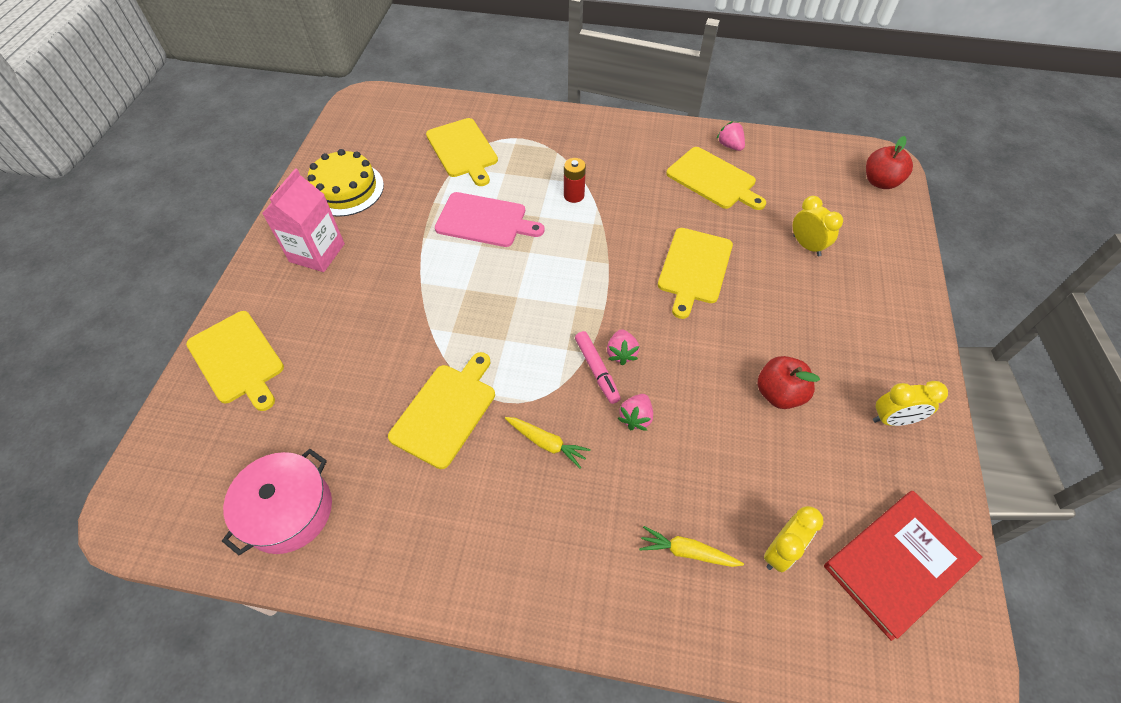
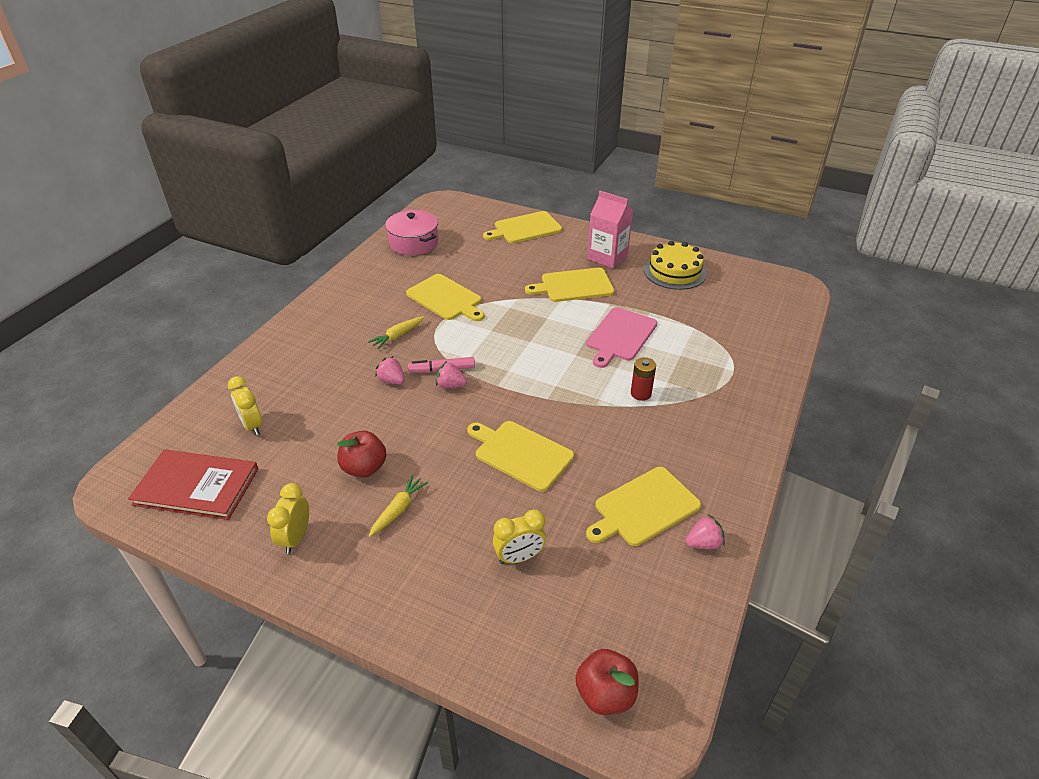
camera: 105 degrees right, 15 degrees down
yellow cutting board [426,118,498,186] -> yellow cutting board moved to [525,268,615,302]
yellow carrot [639,526,744,567] -> yellow carrot moved to [369,475,428,537]
red book [824,491,982,641] -> red book turned 60 degrees counterclockwise [128,449,258,520]

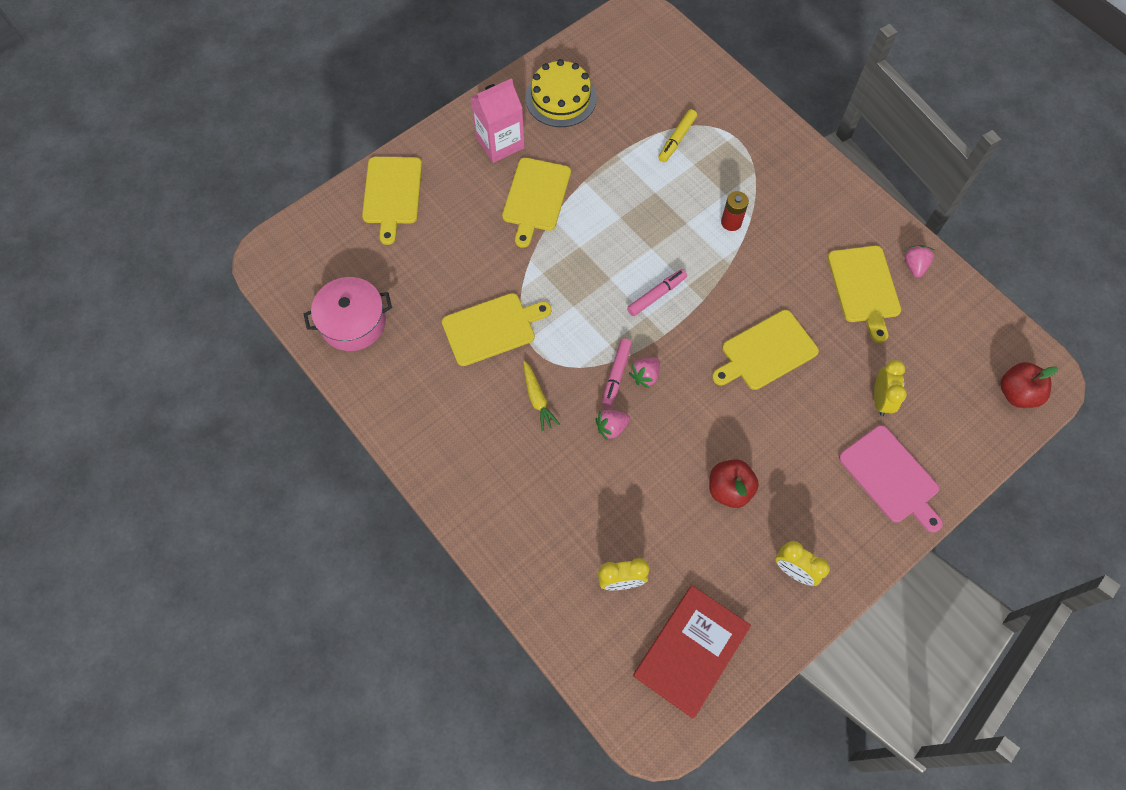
camera: 65 degrees left, 25 degrees up
yellow carrot [369,475,428,537] -> none
pink cutting board [586,307,657,368] -> pink cutting board moved to [839,425,943,532]
none -> pink marker [627,269,687,316]
none -> yellow marker [658,109,697,162]

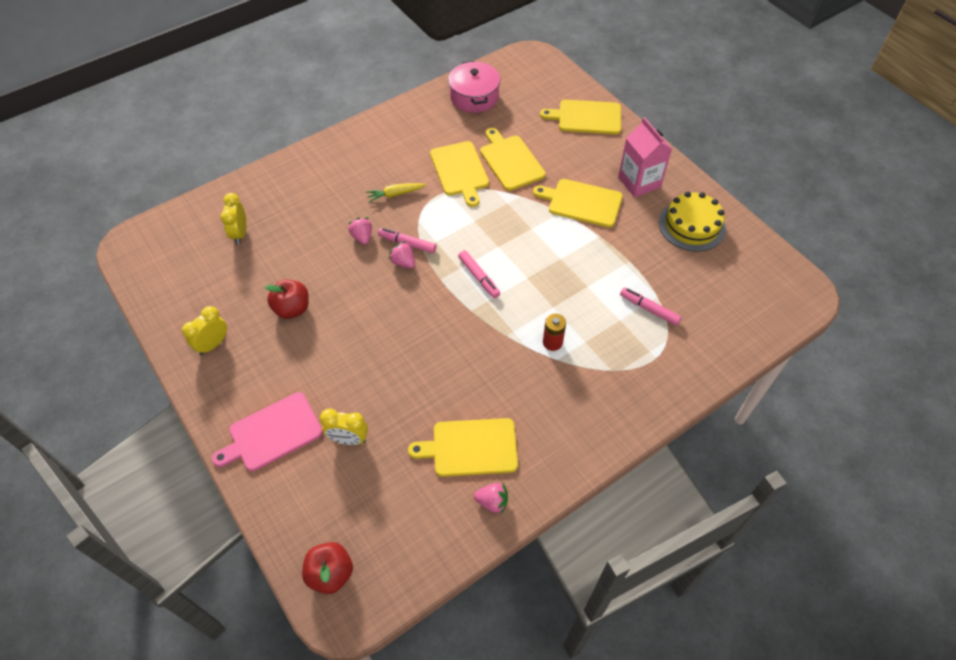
camera: 95 degrees right, 10 degrees down
red book [633,585,751,719] -> none
yellow marker [658,109,697,162] -> pink marker [620,287,682,326]
yellow cutting board [712,310,819,390] -> yellow cutting board moved to [480,128,546,191]

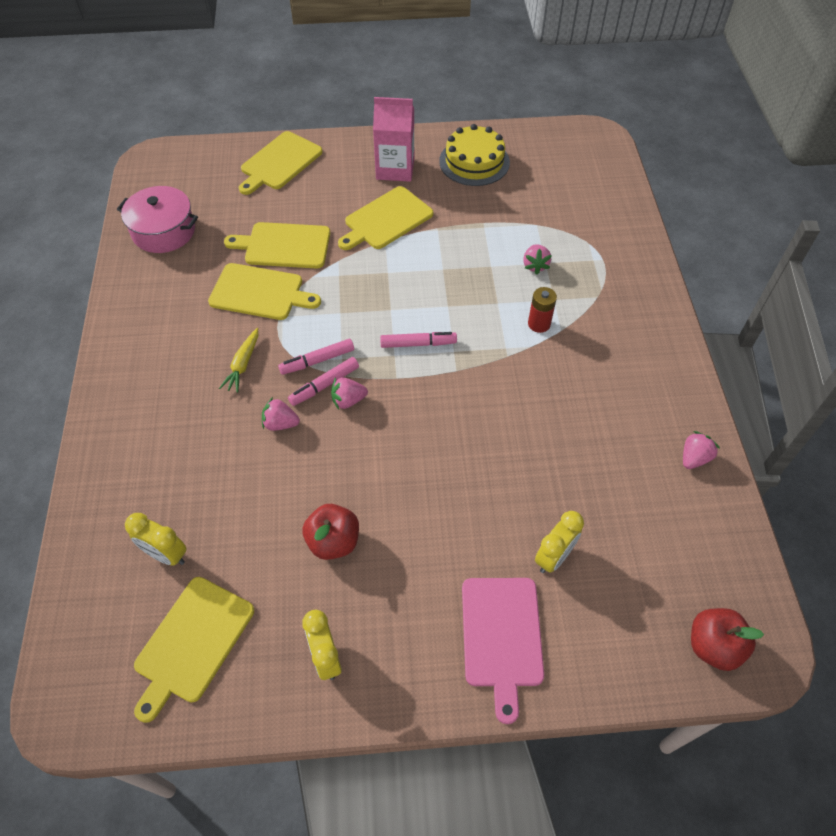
camera: 60 degrees left, 0 degrees up
yellow cutting board [408,418,518,477] -> yellow cutting board moved to [134,577,254,723]
pink marker [620,287,682,326] -> pink marker moved to [278,339,354,375]
none -> pink strawberry [523,244,552,275]

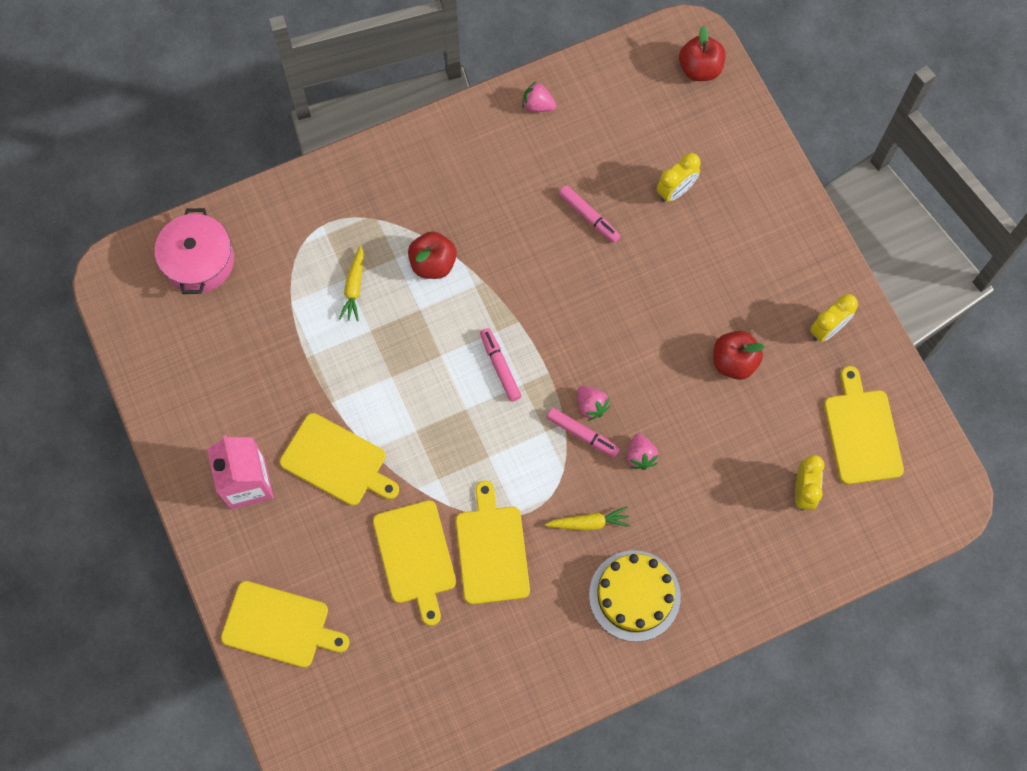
camera: 110 degrees left, 15 degrees up
pink pot [117,186,198,253] -> pink pot moved to [155,208,234,294]
yellow cutting board [134,577,254,723] -> yellow cutting board turned 105 degrees counterclockwise [824,366,904,485]
pink marker [278,339,354,375] -> pink marker moved to [559,185,620,243]
yellow cake [439,124,510,186] -> yellow cake moved to [589,550,681,642]
pink cutting board [462,578,544,724] -> none
pink strawberry [523,244,552,275] -> yellow carrot [339,246,364,322]
red battery [528,287,557,333] -> red apple [408,232,457,279]
yellow clock [535,511,584,573] -> yellow clock turned 120 degrees clockwise [656,153,701,202]

